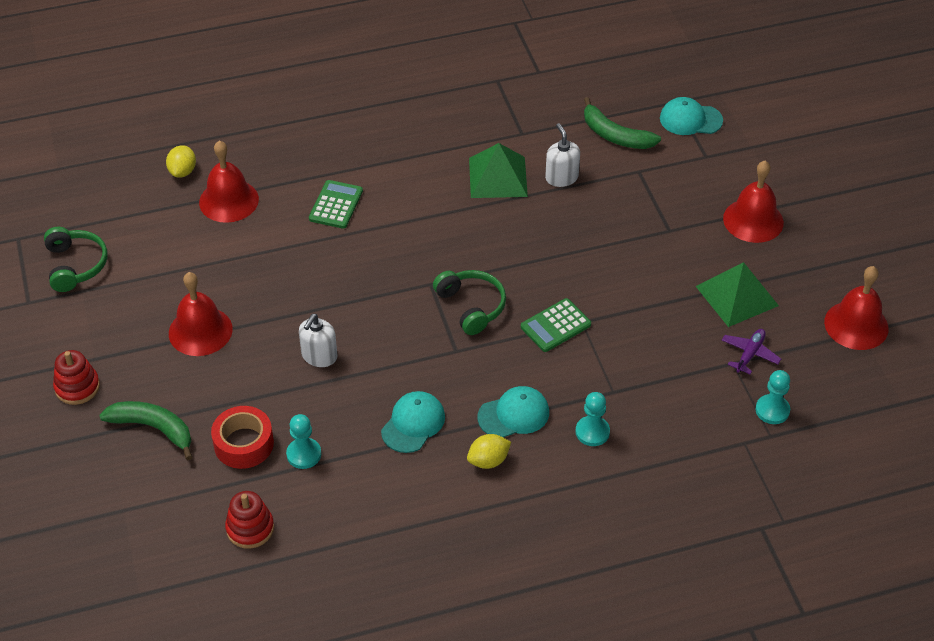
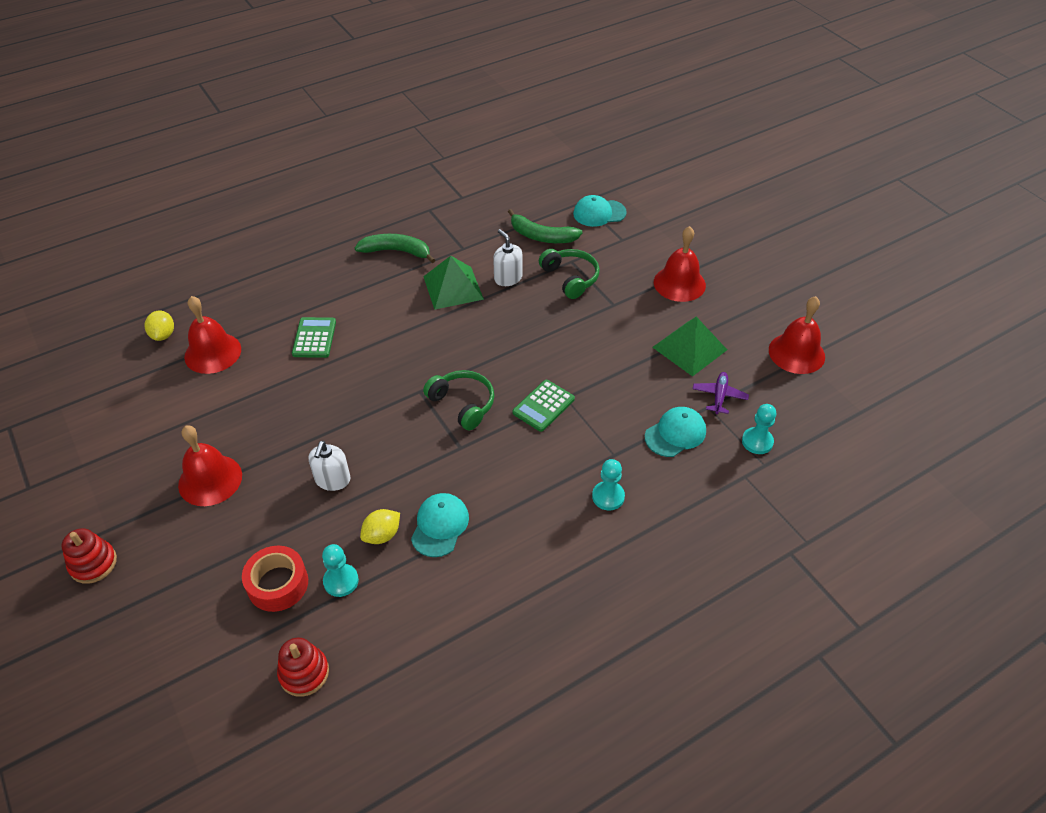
camera: 15 degrees left, 0 degrees up
green headphones [44,227,108,292] -> green headphones moved to [539,249,600,299]
green banana [99,401,192,460] -> green banana moved to [355,234,435,263]
yellow lemon [467,434,511,469] -> yellow lemon moved to [360,509,400,544]
turquoise cap [477,386,549,438] -> turquoise cap moved to [645,407,706,457]

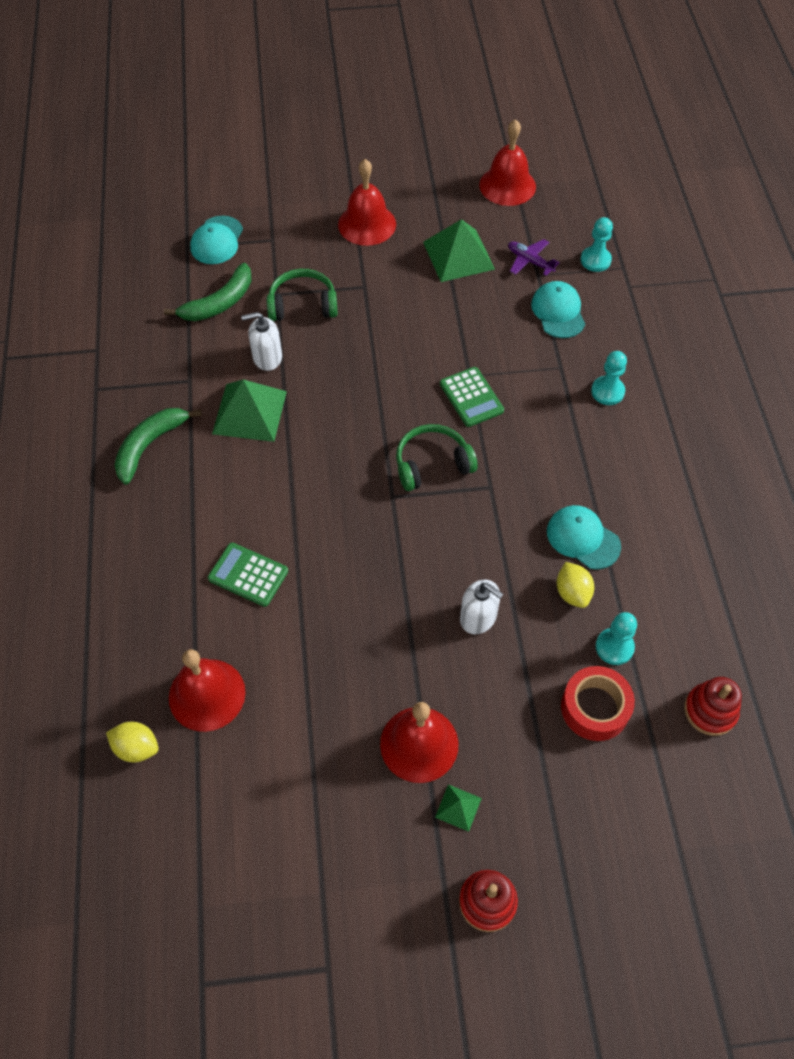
camera: 65 degrees left, 10 degrees up
none -> green pyramid [435,784,482,832]

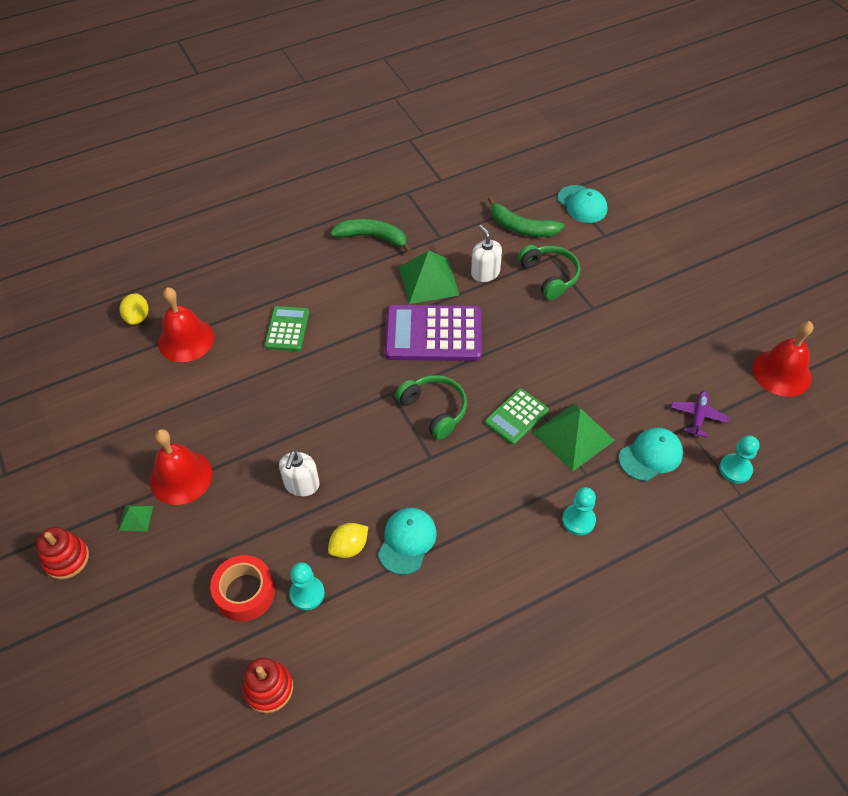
camera: 70 degrees right, 5 degrees down
turquoise cap [190,216,243,264] -> turquoise cap turned 120 degrees counterclockwise [557,185,607,223]
red bell [338,159,396,246] -> none
green pyramid [423,219,495,282] -> green pyramid moved to [533,403,615,472]
none -> purple calculator [385,305,482,361]

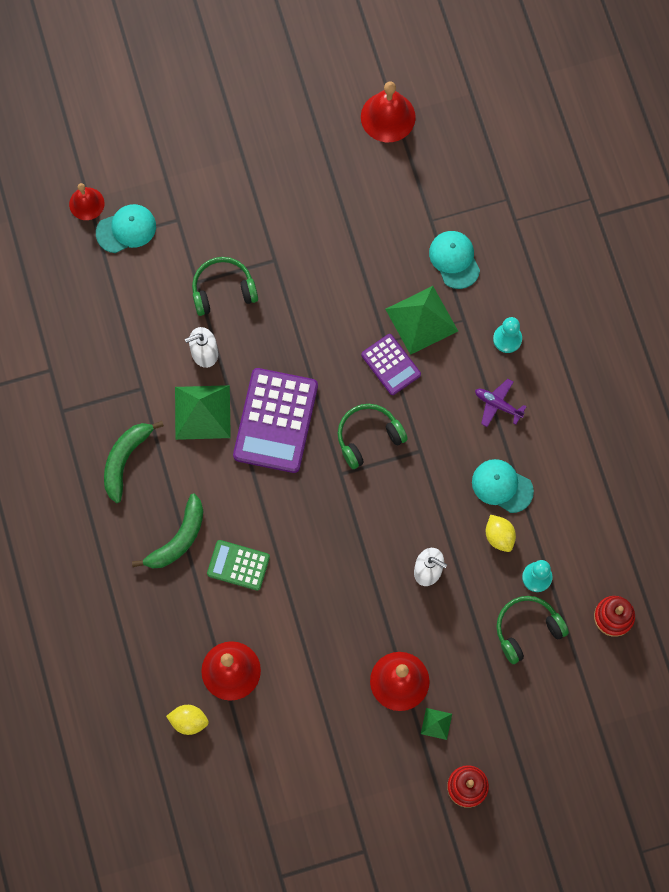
camera: 80 degrees left, 20 degrees up
red tape [210,555,275,622] -> green headphones [496,596,569,664]
green calculator [485,388,549,445] -> purple calculator [361,334,421,395]
green banana [488,197,564,237] -> green banana moved to [132,494,203,568]
purple plane [671,391,730,438] -> purple plane moved to [475,379,527,427]
turquoise pawn [719,435,759,484] -> none
none -> red bell [69,183,105,220]

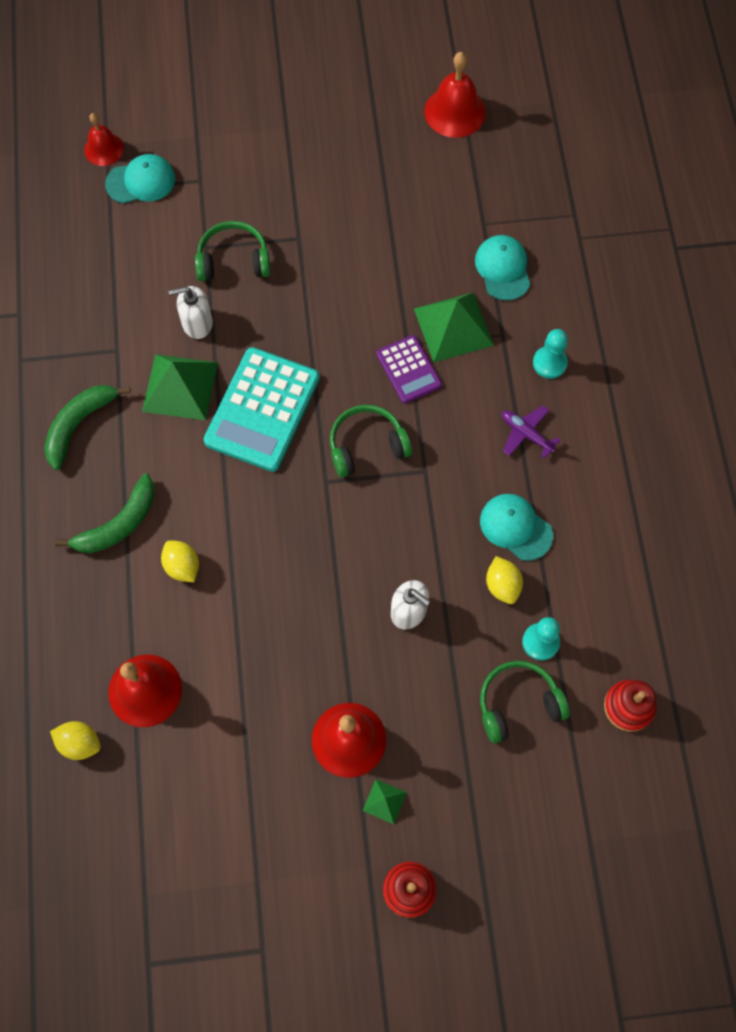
camera: 10 degrees right, 5 degrees down
green calculator [207,540,270,591] -> yellow lemon [161,540,199,582]
purple calculator [233,368,318,473] -> turquoise calculator [204,347,320,472]

